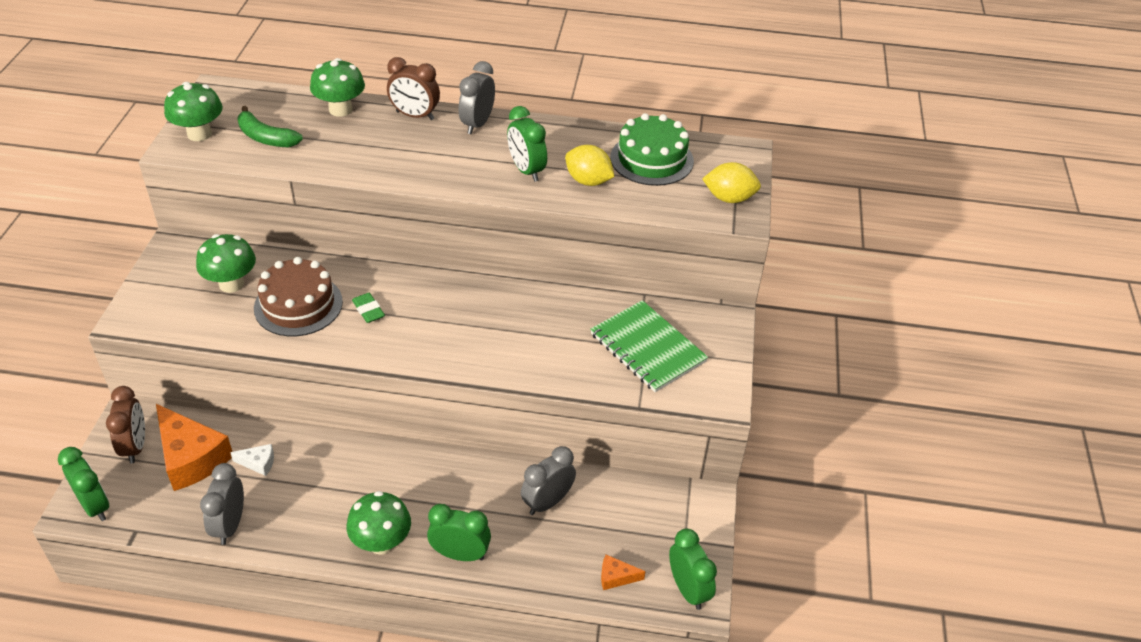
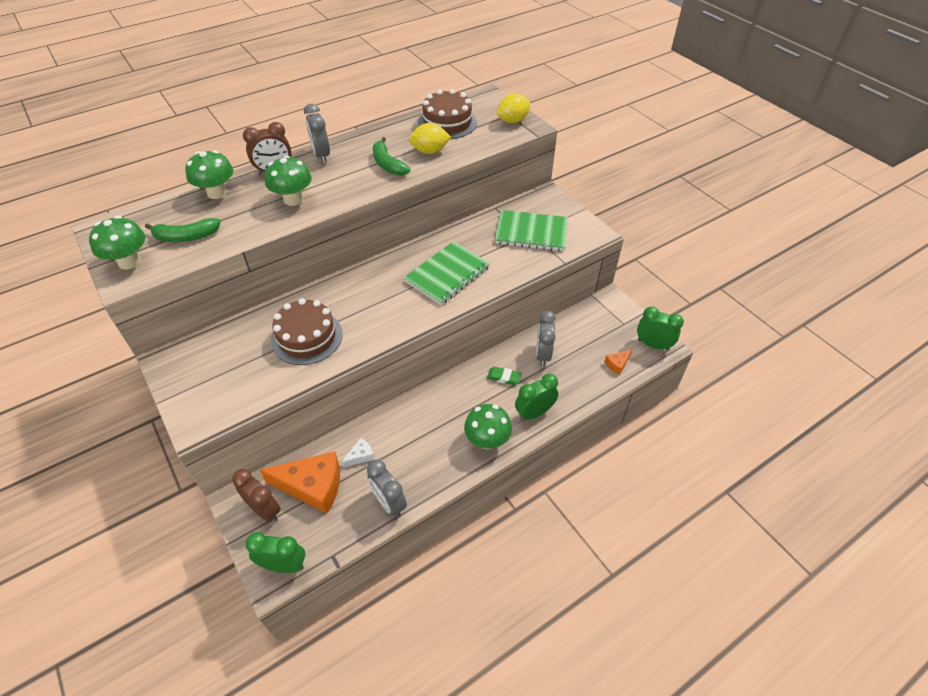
camera: 40 degrees left, 5 degrees up
green mushroom [196,234,256,293] -> green mushroom moved to [265,156,312,206]
green eraser [352,293,385,323] -> green eraser moved to [487,367,521,385]
green clock [507,106,547,182] -> green banana [373,137,410,176]
green cake [610,113,694,186] -> brown cake [418,89,477,139]
none -> green notebook [404,242,490,305]

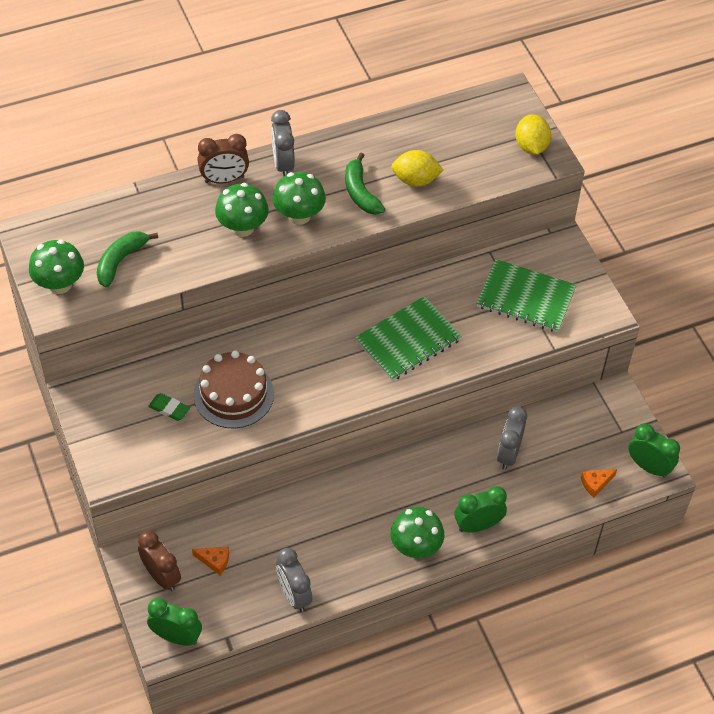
camera: 10 degrees right, 5 degrees up
green banana [145,218,221,242] -> green banana turned 120 degrees clockwise [97,231,158,288]
green mushroom [185,150,233,199] -> green mushroom moved to [273,172,326,225]
orange cheese [260,451,340,514] -> orange cheese [192,547,229,575], size x0.45
white cheese [341,438,375,468] -> none
brown cake [418,89,477,139] -> none
green eraser [487,367,521,385] -> green eraser moved to [148,393,190,421]
yellow lemon [497,94,530,123] -> yellow lemon turned 75 degrees counterclockwise [515,114,551,155]

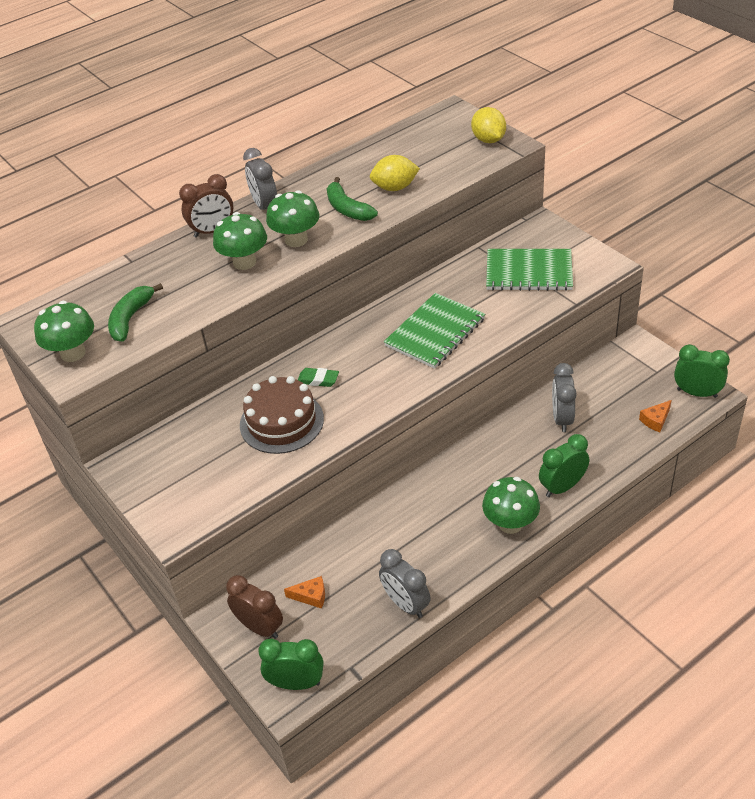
camera: 10 degrees left, 10 degrees down
green eraser [148,393,190,421] -> green eraser moved to [298,368,339,387]

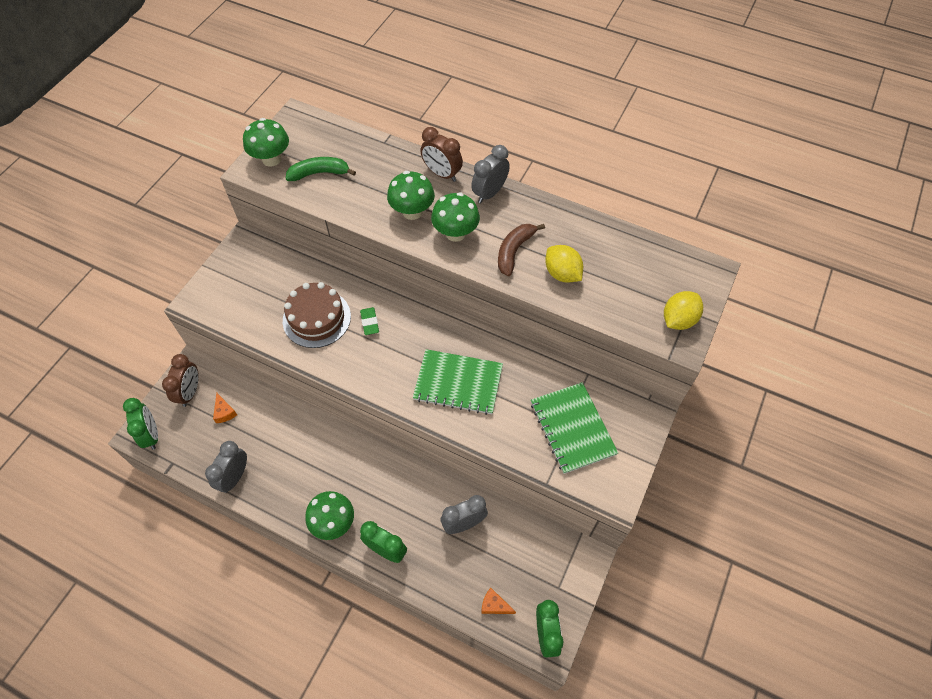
camera: 60 degrees right, 15 degrees up
green banana [327,177,378,221] -> brown banana [498,224,545,276]

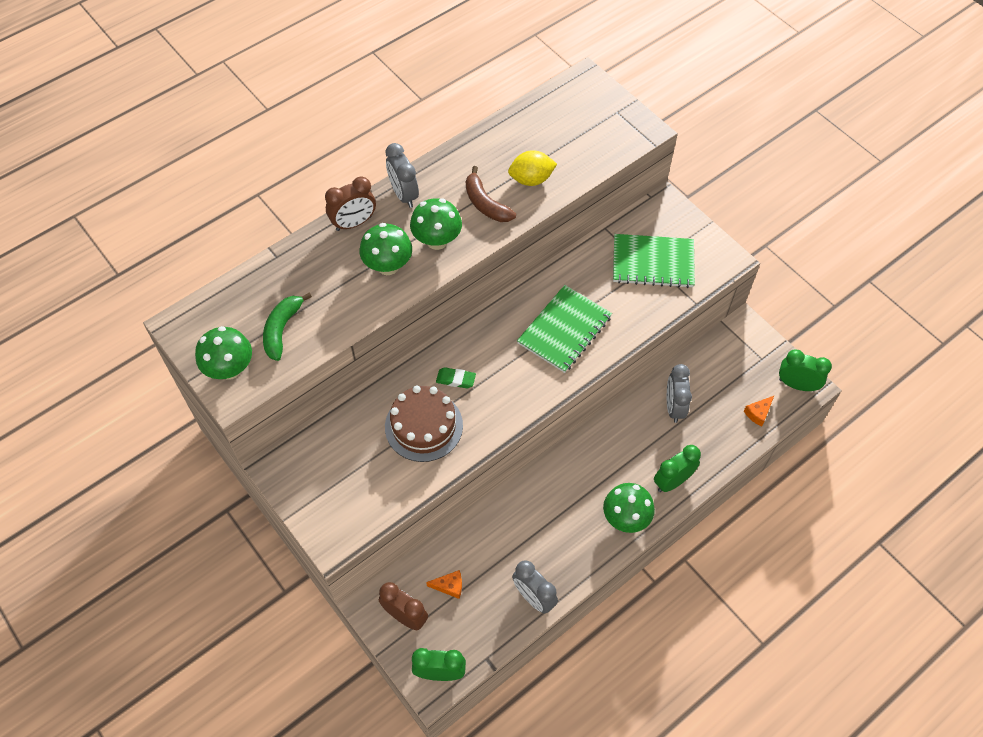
camera: 65 degrees left, 0 degrees up
yellow lemon [664,291,703,330] -> none

